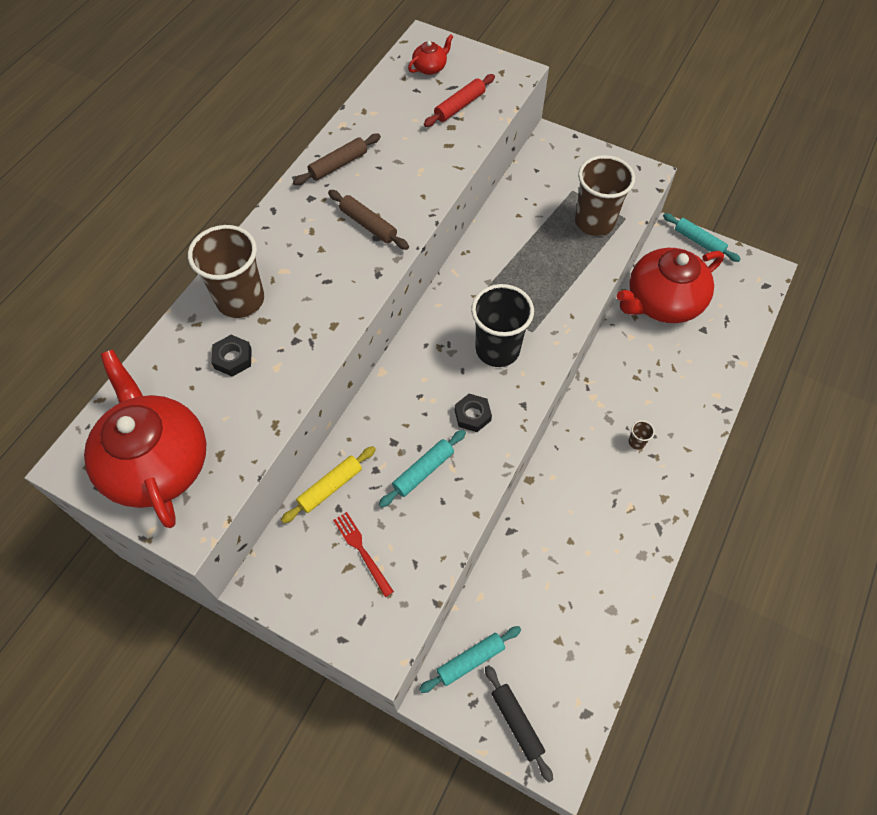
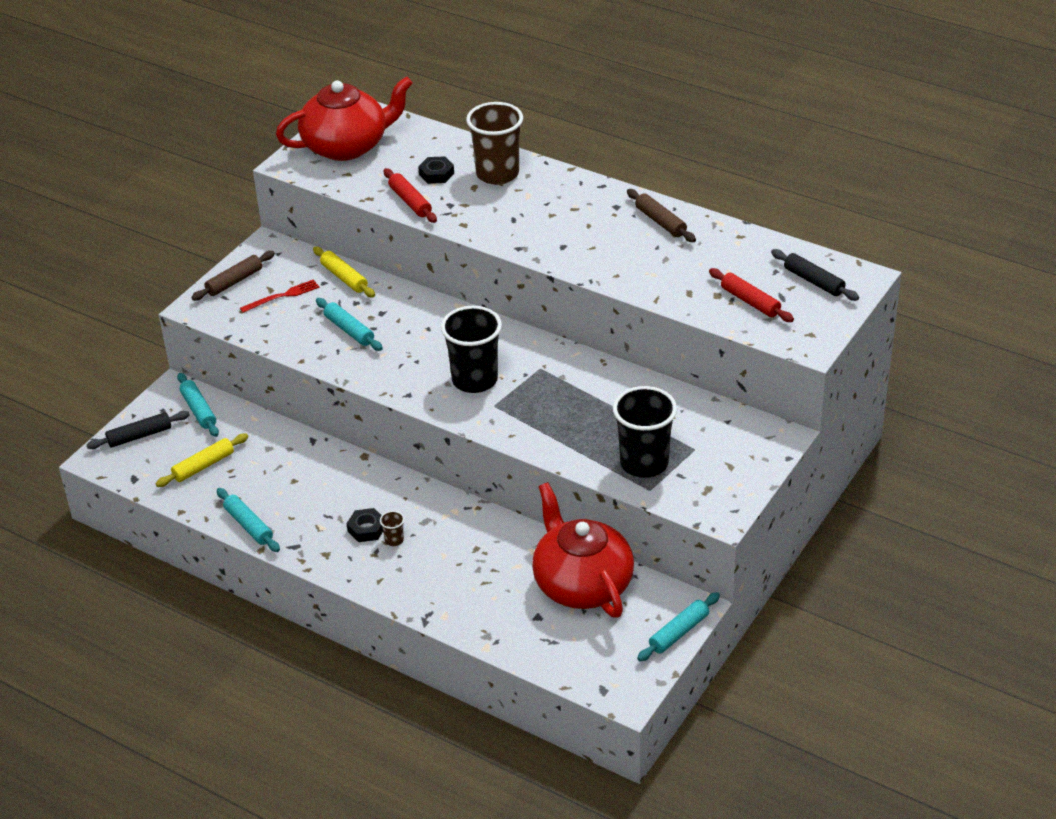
camera: 95 degrees right, 20 degrees down
brown rolling pin [328,190,409,250] -> brown rolling pin moved to [191,251,275,301]
red teapot [408,34,454,75] -> black rolling pin [771,249,859,301]
black nut [455,394,492,432] -> black nut moved to [347,508,383,542]
brown cup [575,155,635,236] -> black cup [613,386,677,478]
none -> yellow rolling pin [156,433,248,487]
none -> turquoise rolling pin [217,488,280,552]
none -> red rolling pin [384,168,437,223]

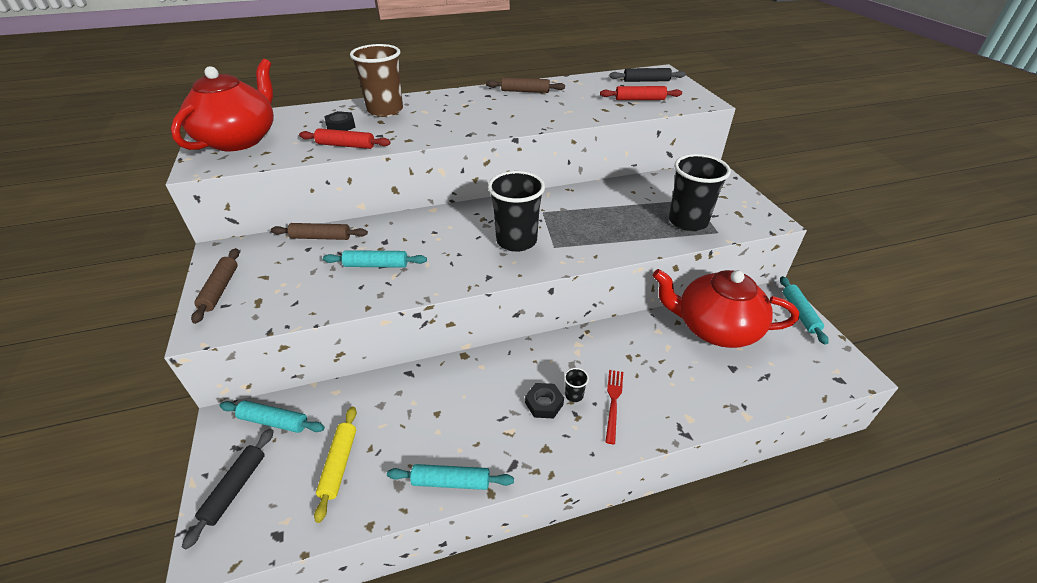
camera: 50 degrees left, 0 degrees up
red fork [240,279,319,313] -> red fork moved to [605,370,623,444]
yellow rolling pin [313,246,375,297] -> brown rolling pin [271,223,368,240]
brown cup [380,511,404,546] -> black cup [564,368,589,402]

